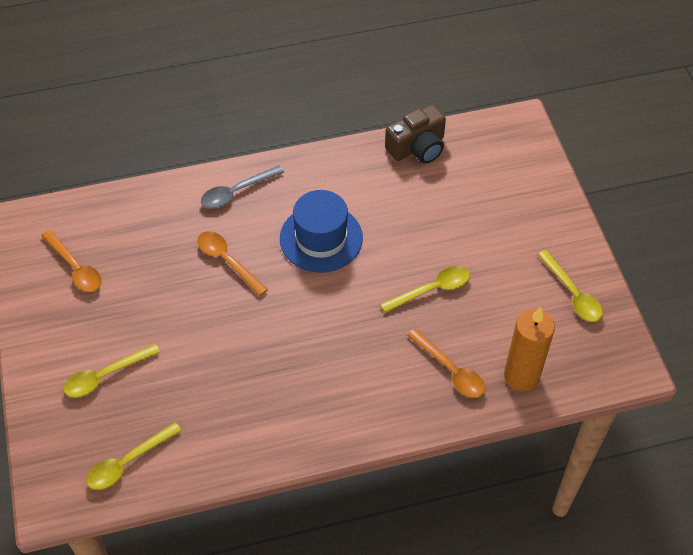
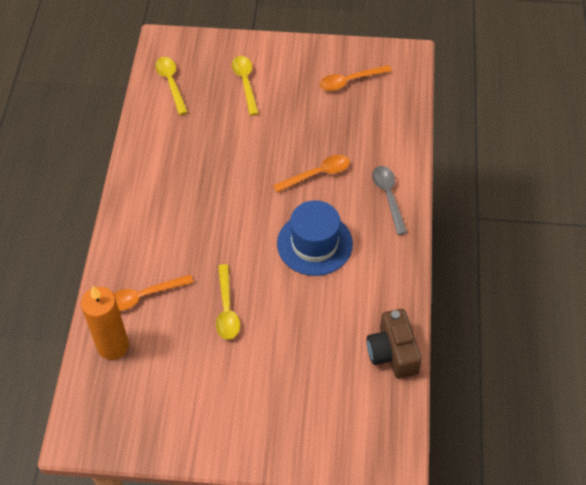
camera: 110 degrees right, 0 degrees up
yellow spoon [537,250,603,322] -> none

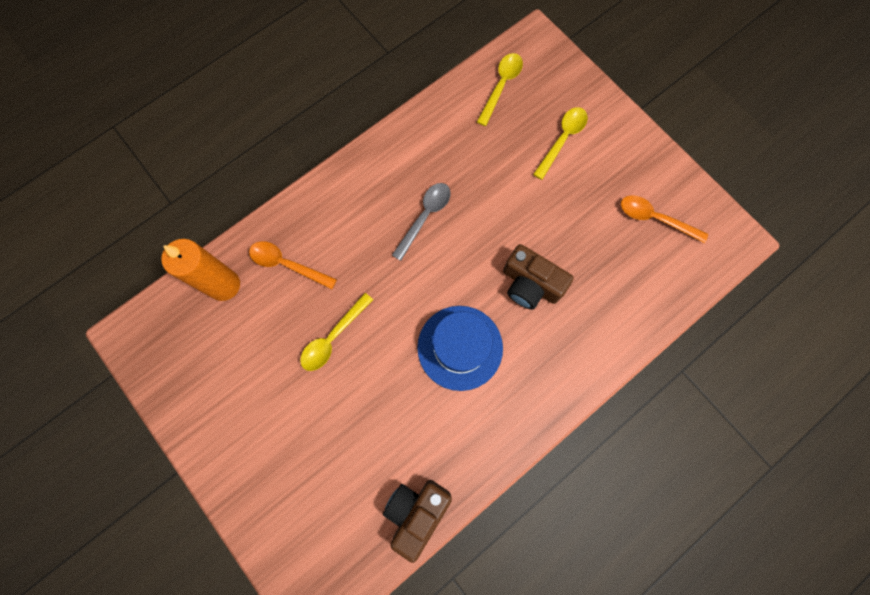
camera: 45 degrees right, 20 degrees up
orange spoon [273,155,350,193] -> brown camera [503,244,574,310]
grey spoon [372,166,407,235] -> grey spoon moved to [392,183,451,261]

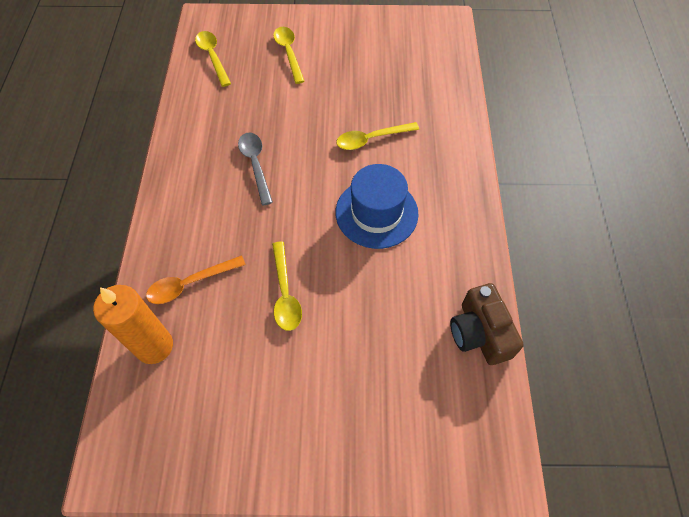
camera: 50 degrees left, 15 degrees down
brown camera [503,244,574,310] -> yellow spoon [336,122,419,150]
orange spoon [621,195,708,243] -> none

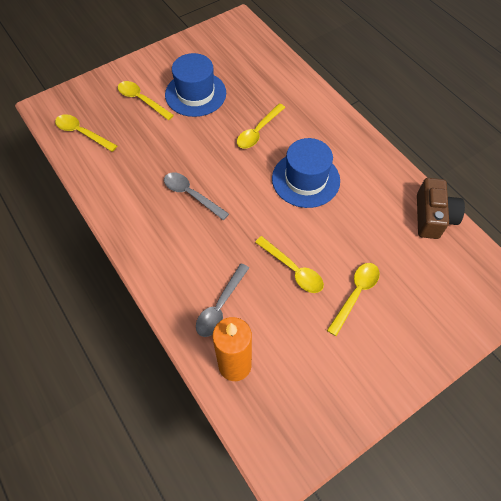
camera: 35 degrees left, 0 degrees up
orange spoon [146,256,246,304] -> grey spoon [196,263,249,337]
brown camera [450,283,524,365] -> brown camera turned 120 degrees counterclockwise [417,178,465,239]
none -> blue hat [165,53,226,117]
none -> yellow spoon [327,263,380,336]

